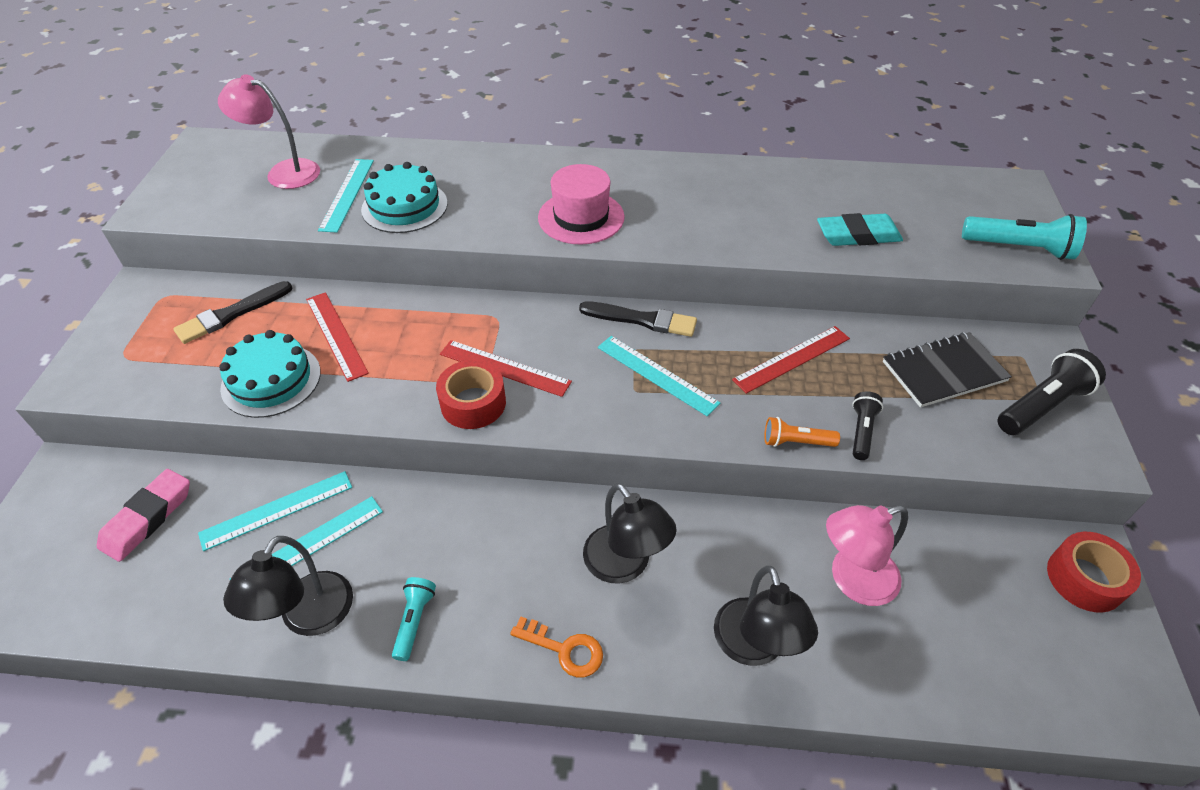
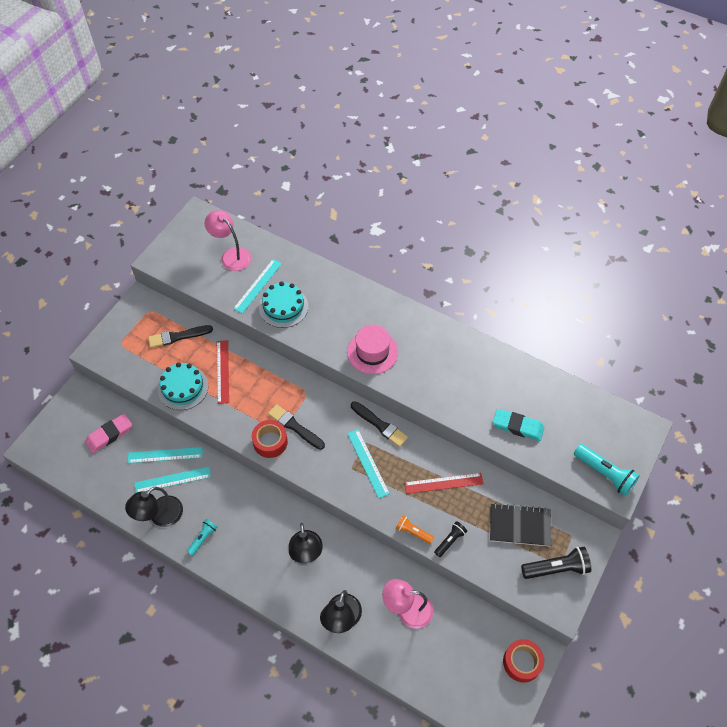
camera: 25 degrees right, 10 degrees up
red ruler [440,340,572,397] -> black brush [268,404,325,450]
orange key [510,617,603,677] -> none

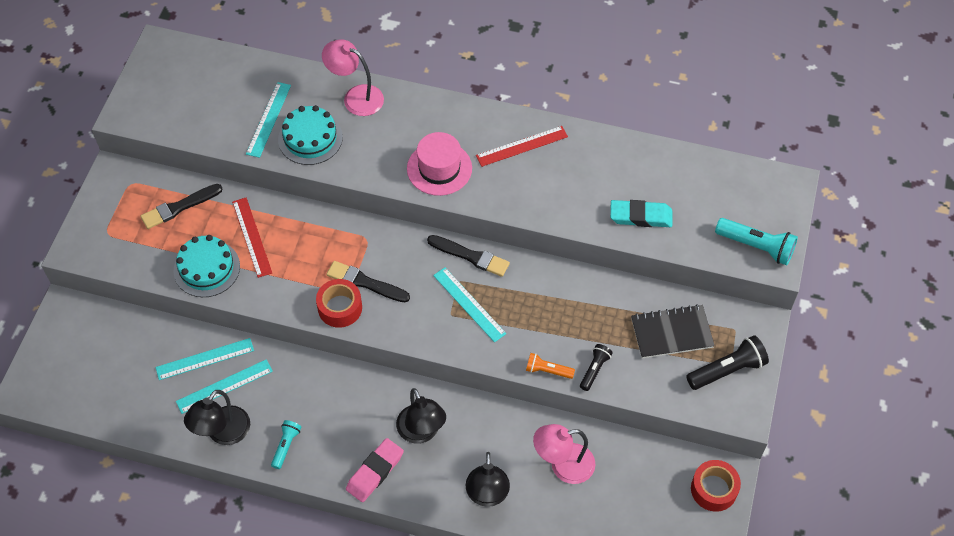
camera: 15 degrees left, 0 degrees up
pink eraser [85,414,132,453] -> pink eraser moved to [346,438,404,502]
pink lamp [205,210,251,271] -> pink lamp moved to [322,39,384,116]
red ruler [404,473,483,494] -> red ruler moved to [476,126,568,167]

